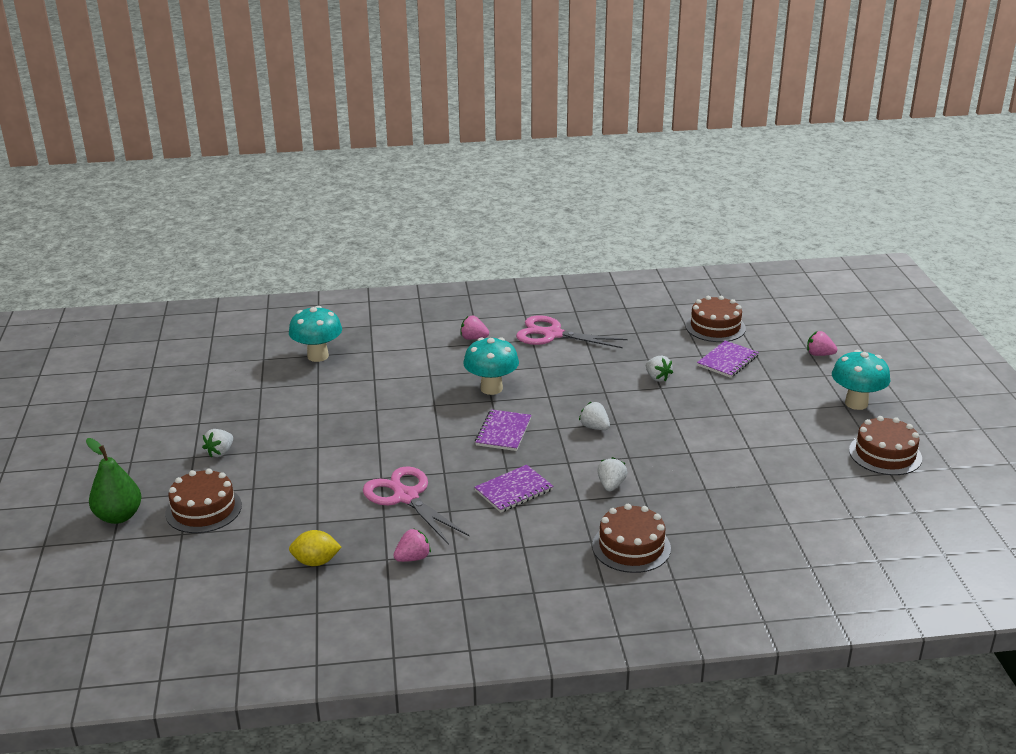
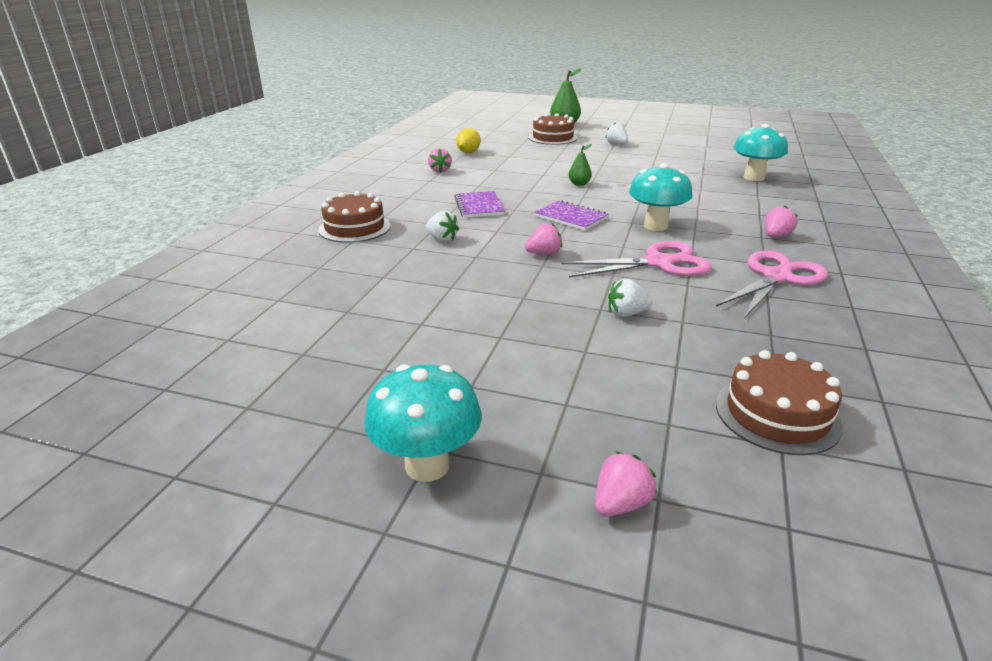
camera: 115 degrees right, 0 degrees up
pink scissors [363,466,470,545] -> pink scissors moved to [561,241,712,277]
white strawberry [579,402,610,430] -> pink strawberry [525,223,562,255]
purple notebook [697,341,759,378] -> none
brown cake [849,416,922,475] -> none
none -> green pear [569,144,592,186]

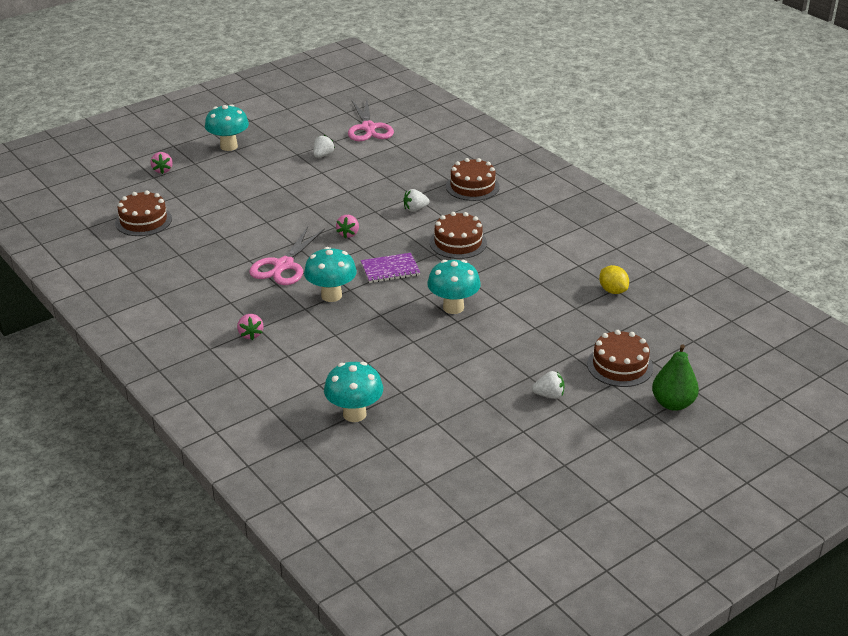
camera: 125 degrees right, 5 degrees up
pink strawberry [428,148,452,173] -> none
purple notebook [454,191,505,218] -> brown cake [430,212,487,259]
green pear [569,144,592,186] -> turquoise mushroom [427,260,481,314]
white strawberry [608,279,653,317] -> white strawberry moved to [313,135,335,158]
pink scissors [716,250,828,319] -> pink scissors moved to [348,99,394,141]

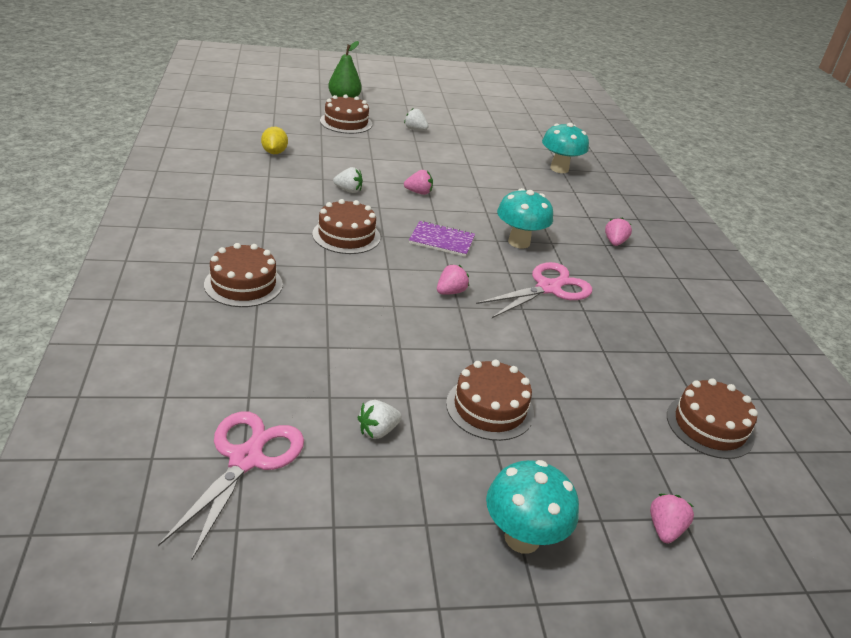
camera: 155 degrees left, 0 degrees up
white strawberry [403,189,430,212] -> white strawberry moved to [333,167,363,193]
turquoise mushroom [427,260,481,314] -> pink strawberry [404,170,433,195]
none -> brown cake [446,360,534,441]

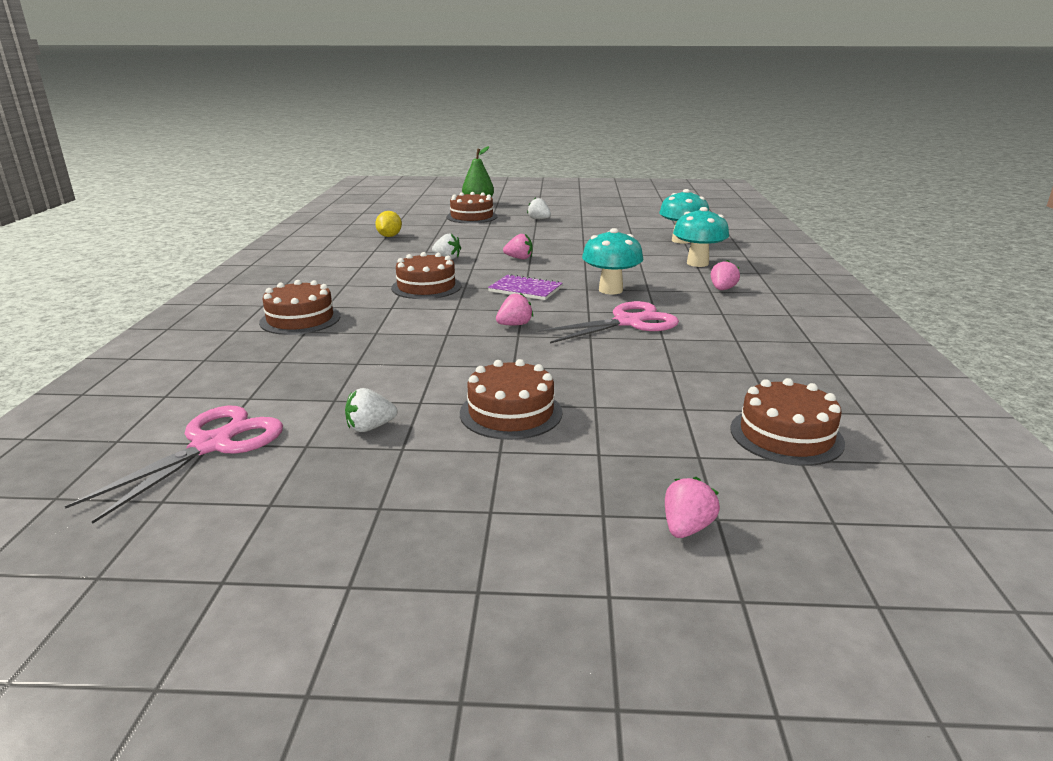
camera: 15 degrees right, 10 degrees down
turquoise mushroom [486,460,579,554] -> turquoise mushroom moved to [673,207,729,267]

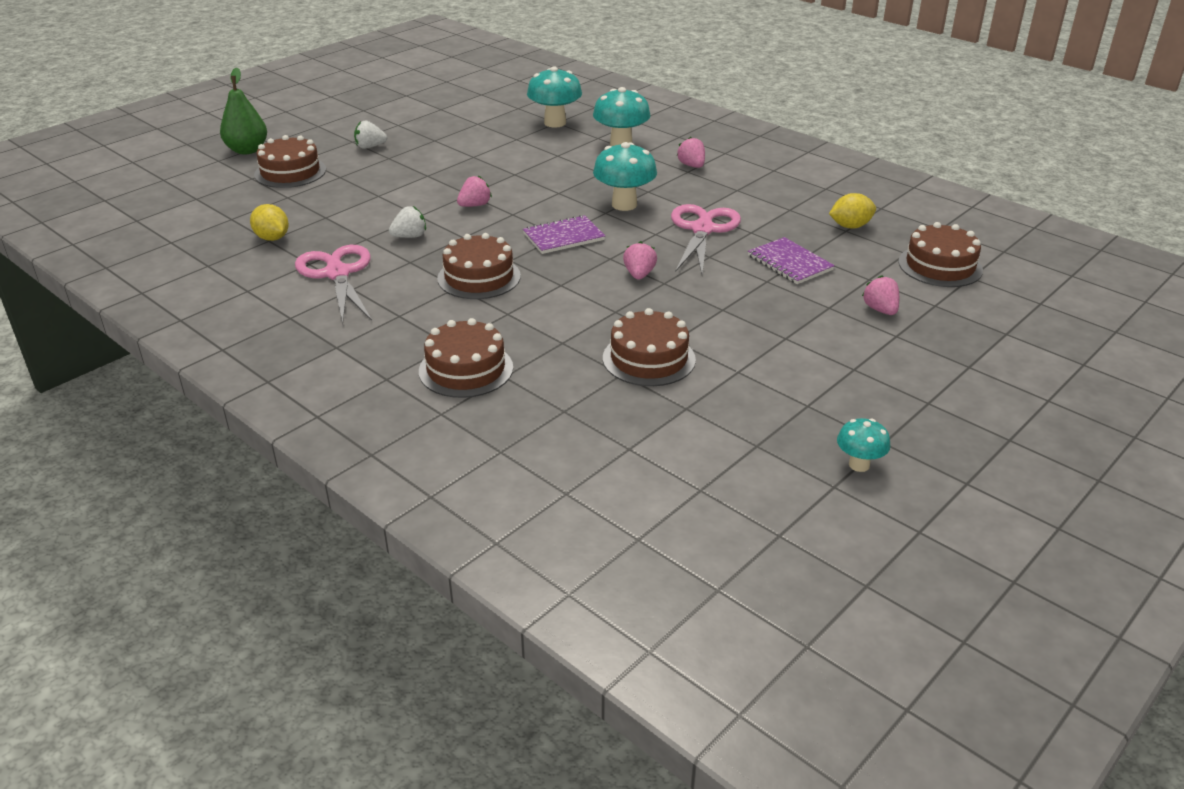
camera: 50 degrees left, 10 degrees up
pink scissors [65,406,283,524] -> pink scissors moved to [295,245,372,323]
white strawberry [345,388,397,432] -> none
brown cake [460,359,563,440] -> brown cake moved to [603,308,696,386]
pink strawberry [665,477,720,538] -> pink strawberry moved to [862,275,899,315]
none -> purple notebook [748,237,835,284]
none -> yellow lemon [829,193,876,229]
none -> turquoise mushroom [837,418,891,472]

